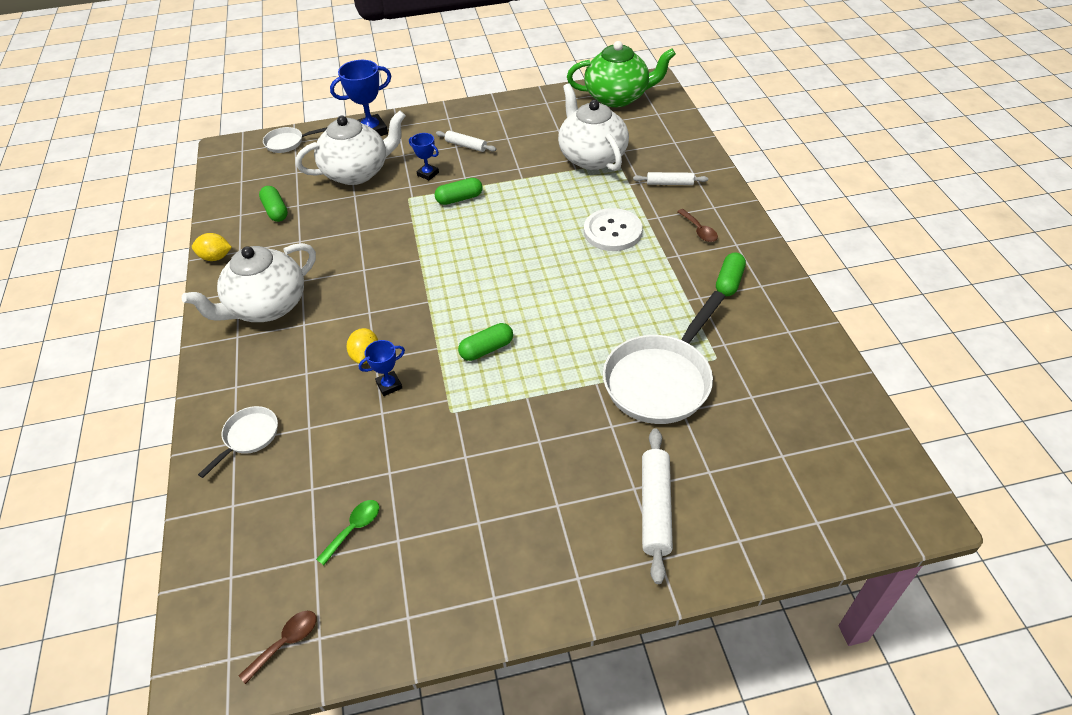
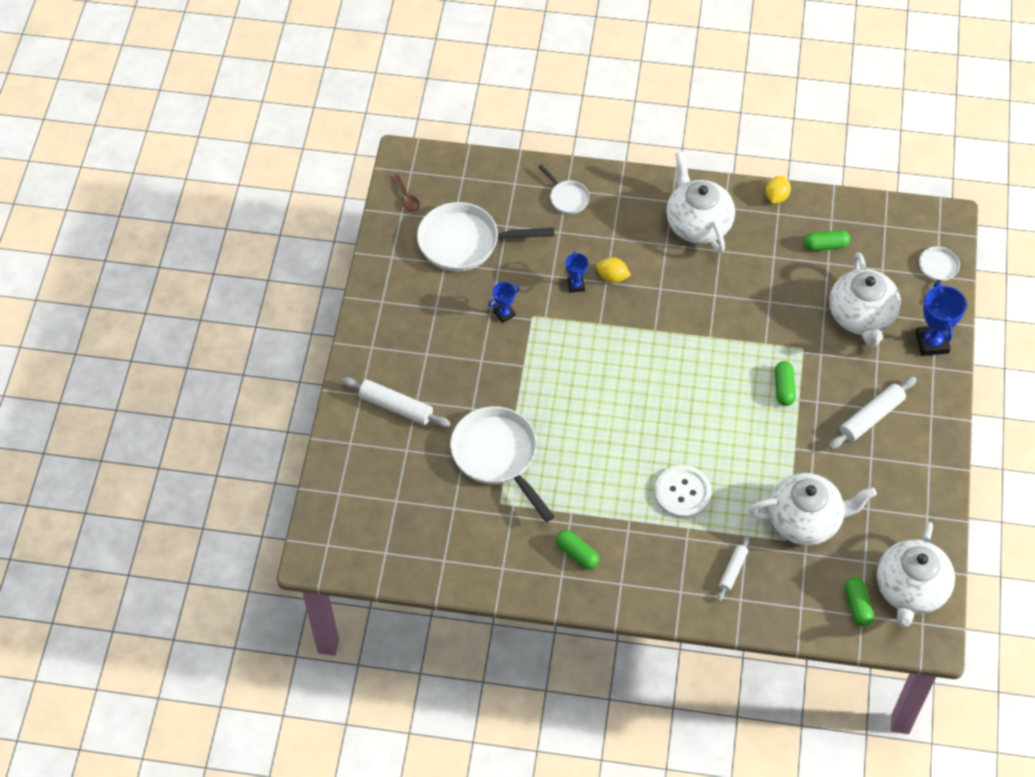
camera: 110 degrees right, 10 degrees up
green spoon [316,500,379,565] -> white pan [417,202,554,272]
blue trophy [409,133,439,180] -> blue trophy moved to [488,282,520,323]
white rolling pin [436,131,496,152] -> white rolling pin [829,377,917,449], size x1.63
green capsule [458,323,513,361] -> green capsule moved to [845,577,874,626]
green teapot [567,41,676,107] -> white teapot [876,522,955,627]
brown spoon [677,209,718,242] -> none

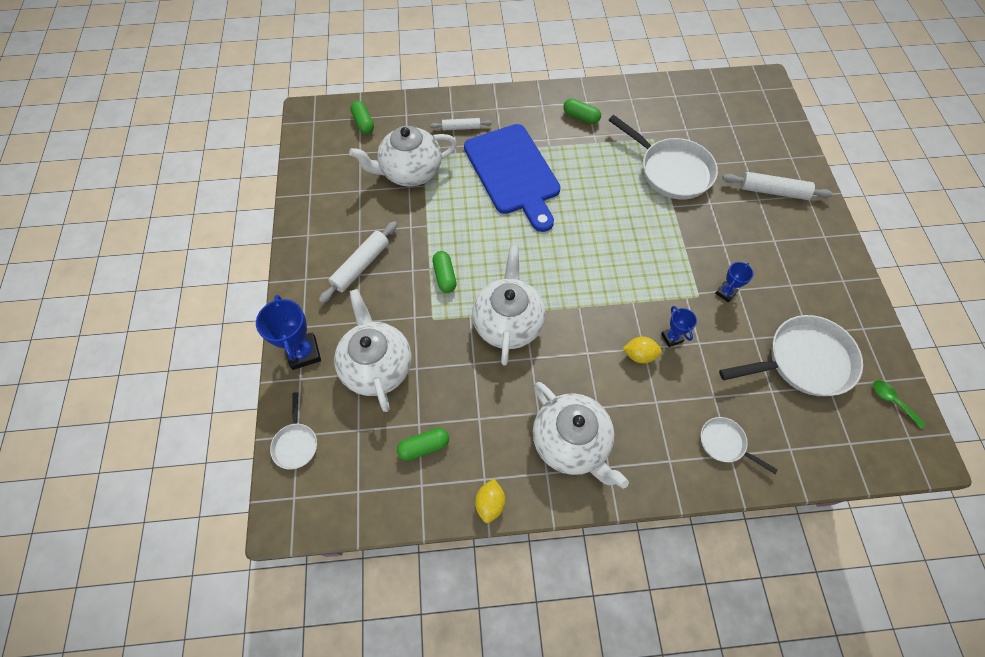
camera: 165 degrees right, 5 degrees up
brown spoon [392,174,420,212] -> green spoon [873,380,926,428]
white button [654,465,712,518] -> blue cutting board [464,124,561,232]
white rolling pin [717,536,750,601] -> white rolling pin turned 75 degrees clockwise [431,118,492,131]
white teapot [876,522,955,627] -> white teapot moved to [472,245,546,366]

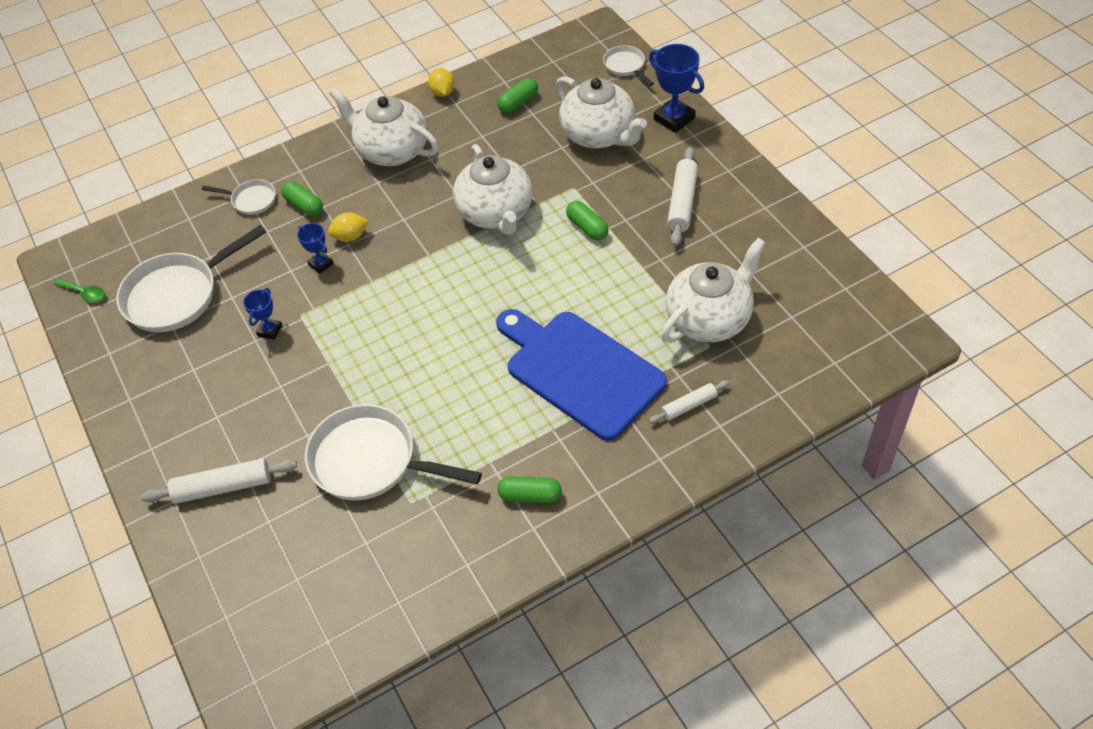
camera: 160 degrees right, 10 degrees down
green capsule [350,101,374,134] -> green capsule moved to [281,181,323,216]

